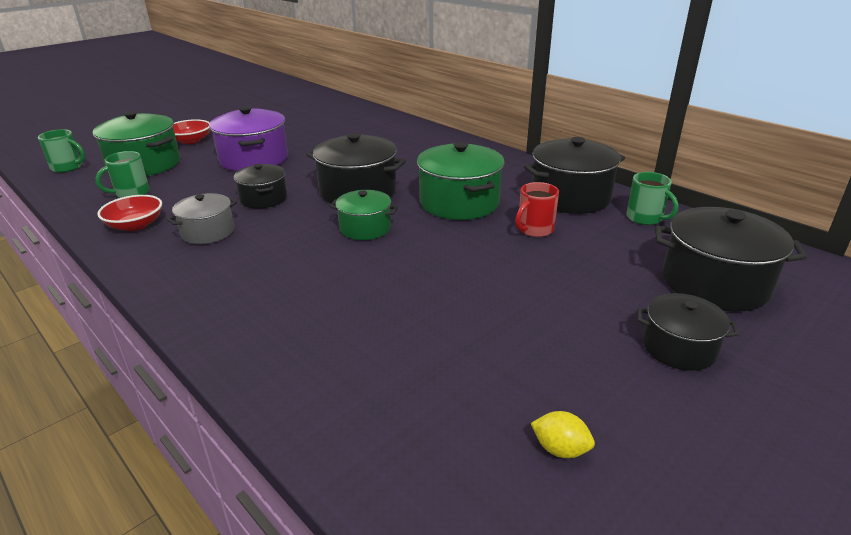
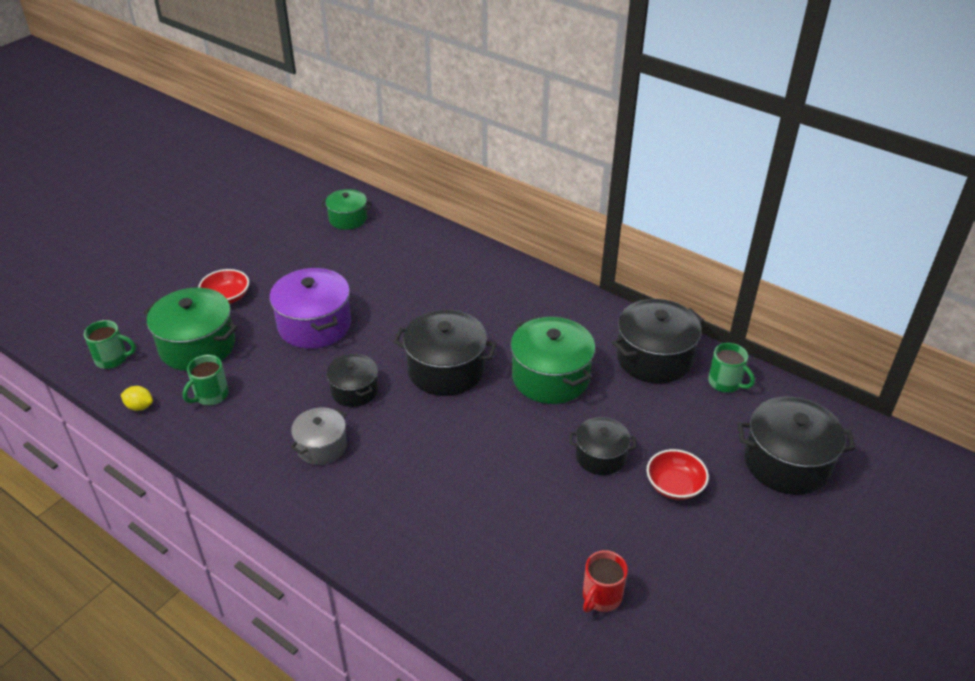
camera: 10 degrees left, 10 degrees up
red bowl [97,195,162,231] -> red bowl moved to [646,449,709,500]
green pot [330,190,398,240] -> green pot moved to [321,189,372,230]
red mug [515,182,559,237] -> red mug moved to [583,550,628,612]
yellow lemon [531,411,595,458] -> yellow lemon moved to [121,386,153,411]
black pot [637,293,739,371] -> black pot moved to [569,417,636,475]

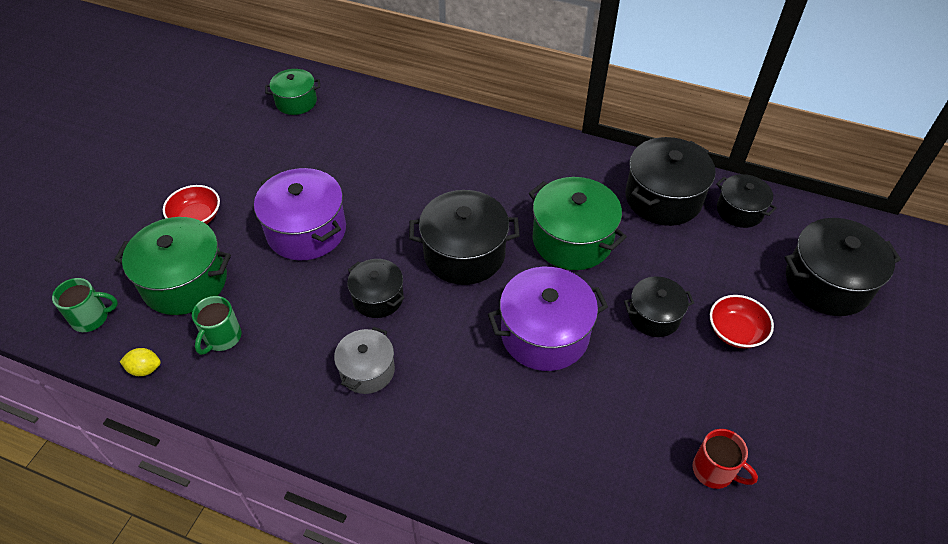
camera: 15 degrees left, 10 degrees up
red mug [583,550,628,612] -> red mug turned 75 degrees counterclockwise [692,429,758,489]
green mug [708,343,755,393] -> black pot [716,174,777,228]
none -> purple pot [488,267,608,371]

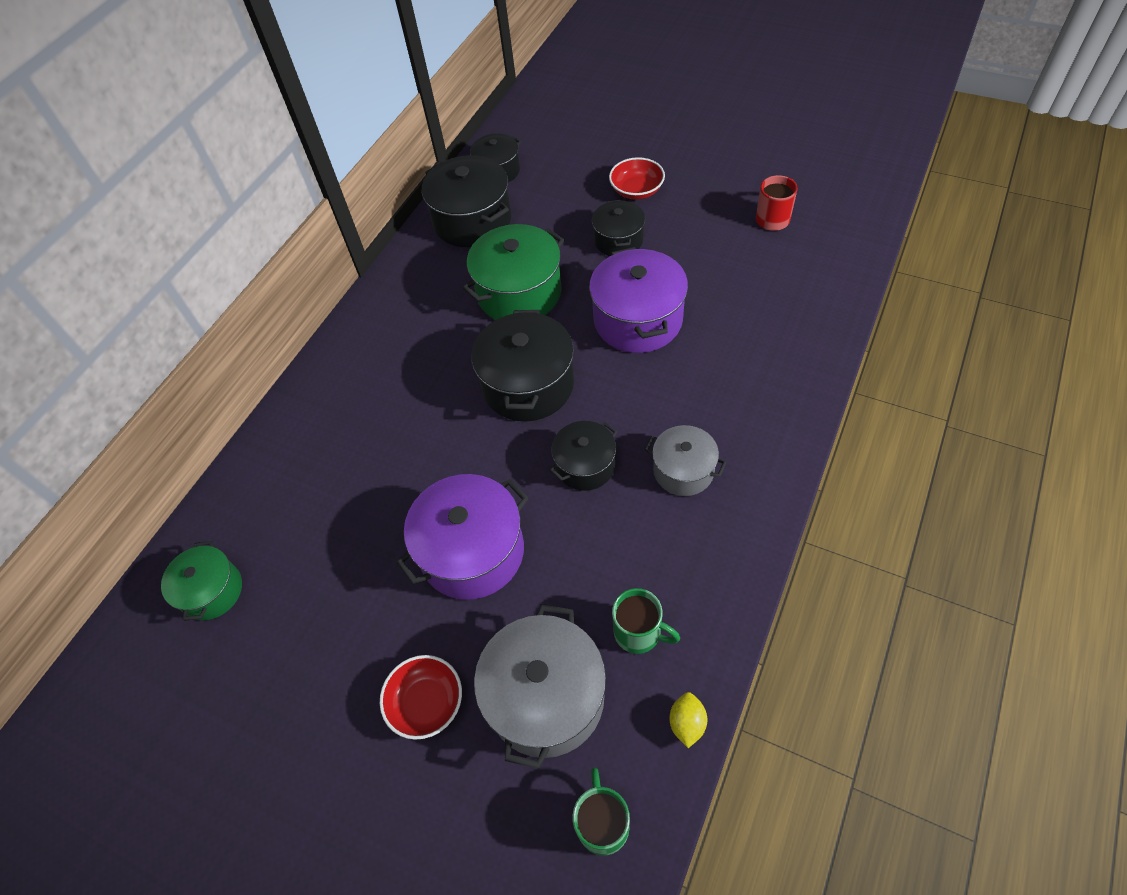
camera: 80 degrees left, 5 degrees up
green pot [114,217,231,315] -> grey pot [474,604,606,768]
black pot [785,218,901,316] -> none

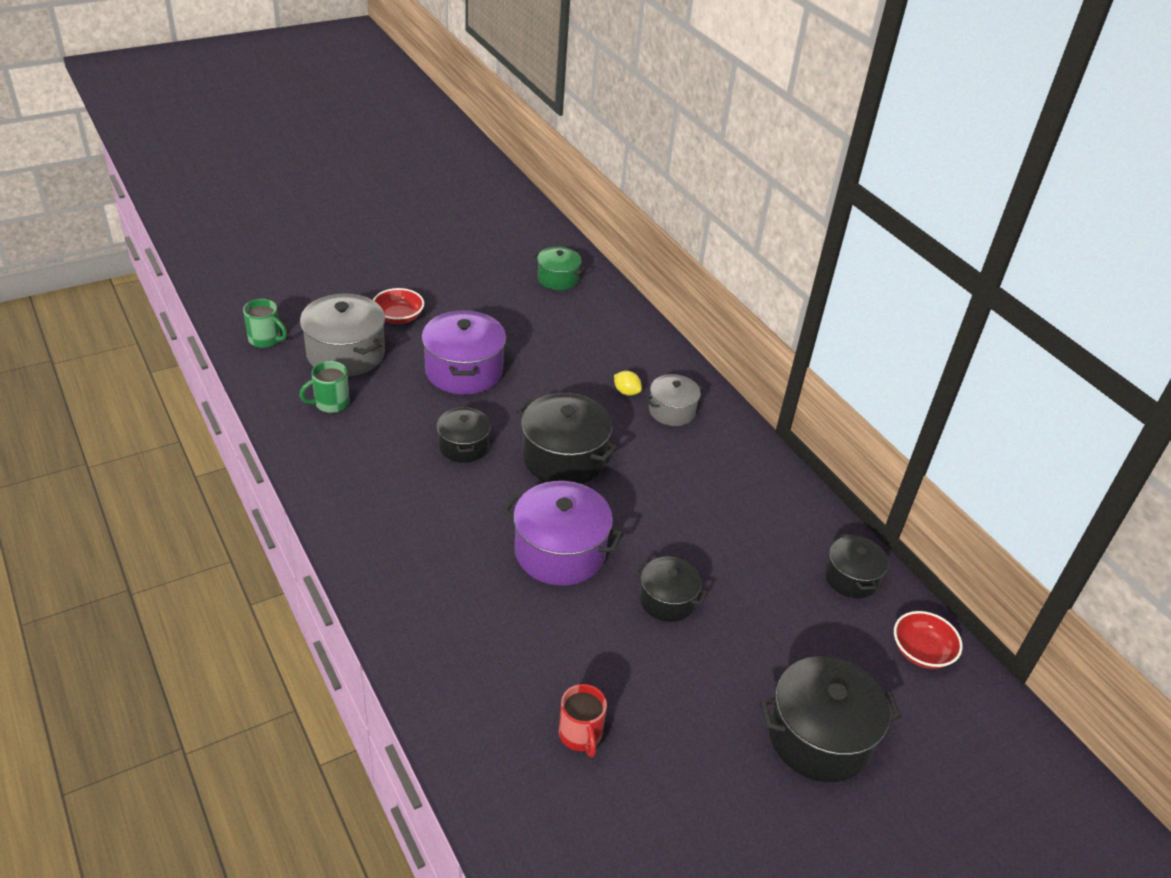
camera: 115 degrees right, 15 degrees down
black pot [422,155,511,247] -> black pot moved to [760,656,901,782]
green pot [463,224,564,320] -> none
red bowl [609,157,665,200] -> red bowl moved to [894,611,963,669]
grey pot [645,425,726,496] -> grey pot moved to [645,374,704,426]
yellow lemon [669,692,708,748] -> yellow lemon moved to [614,371,642,396]

